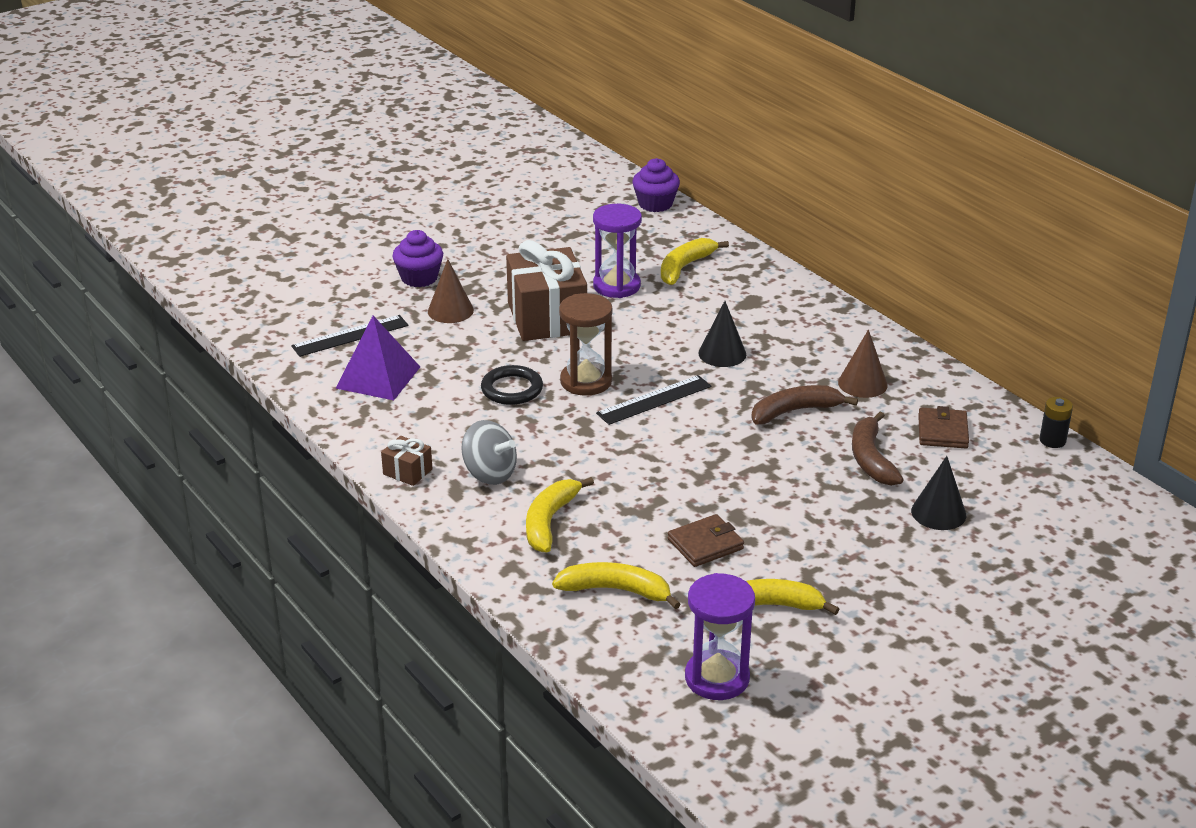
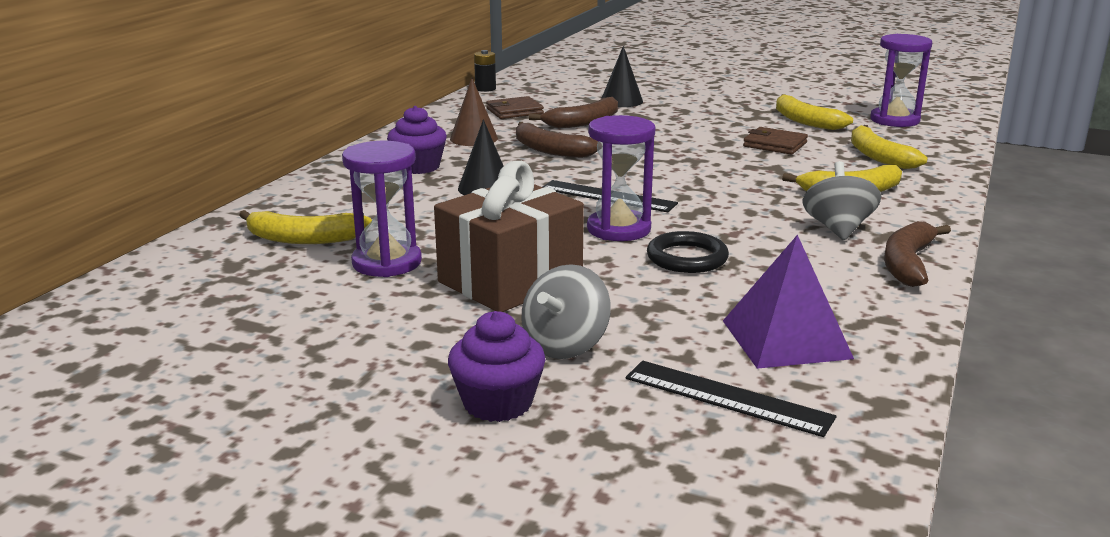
camera: 120 degrees left, 10 degrees down
brown gift [381,436,432,486] -> brown banana [884,221,951,287]
brown cone [428,259,474,323] -> grey spinning top [521,264,611,359]
brown hourglass [559,293,612,396] -> purple hourglass [587,115,655,241]
purple cupcake [633,158,680,212] -> purple cupcake moved to [387,106,447,174]

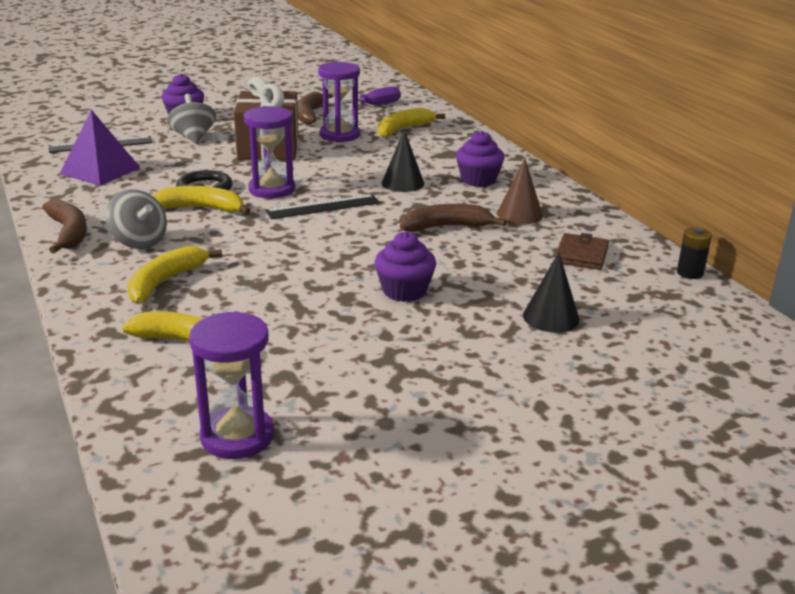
camera: 130 degrees right, 5 degrees up
brown banana [529,97,618,128] -> brown banana moved to [297,92,333,125]
brown wallet [743,127,808,155] -> none
yellow banana [776,94,853,130] -> yellow banana moved to [153,186,251,214]
none -> purple screwdriver [331,86,401,105]
none -> purple cupcake [375,232,436,302]

